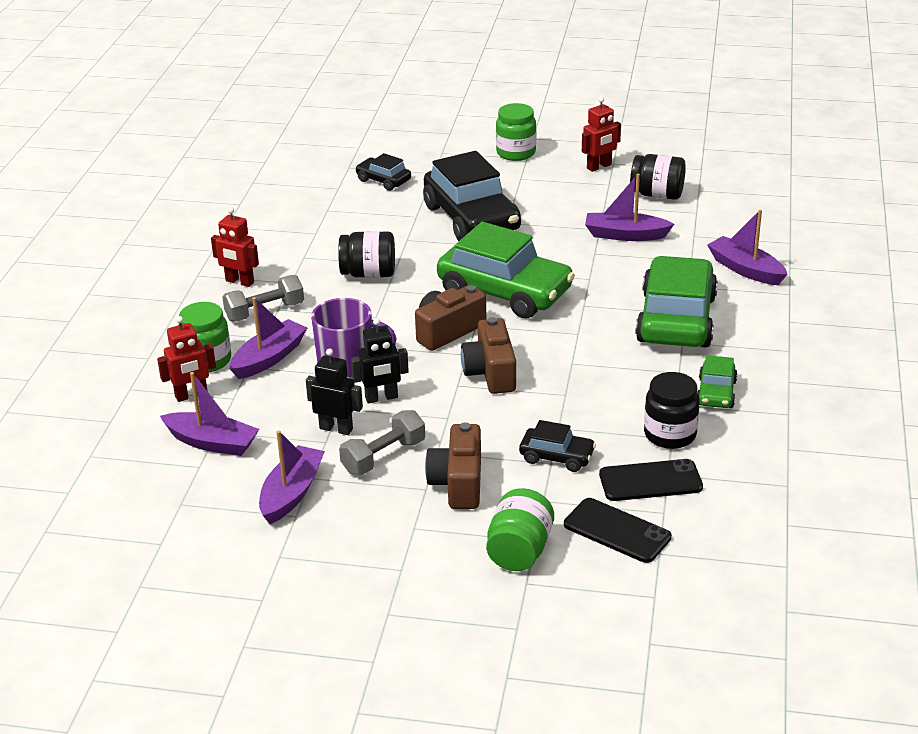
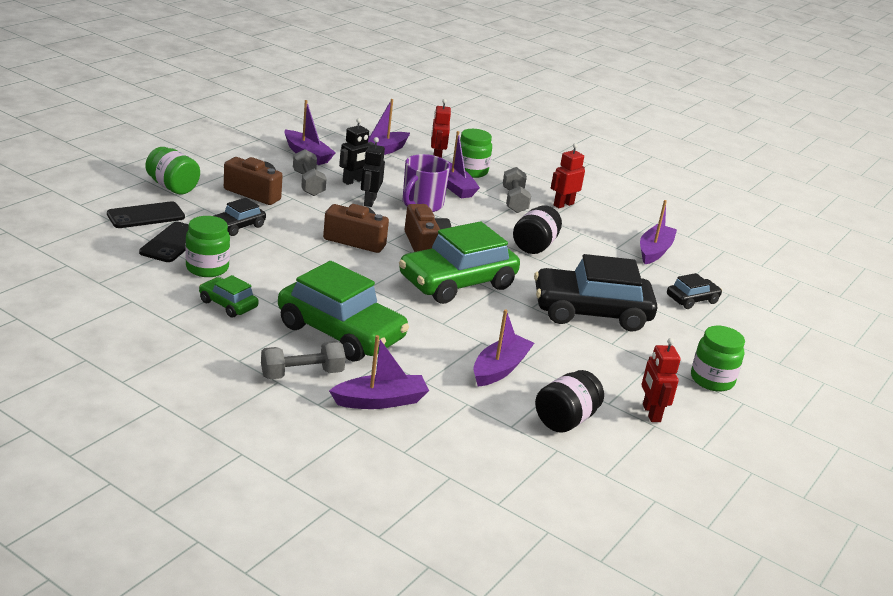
camera: 110 degrees right, 5 degrees down
black jar [644,372,700,449] -> green jar [185,216,230,277]
none -> grey dumbbell [261,341,346,379]
none -> purple boat [640,200,677,264]

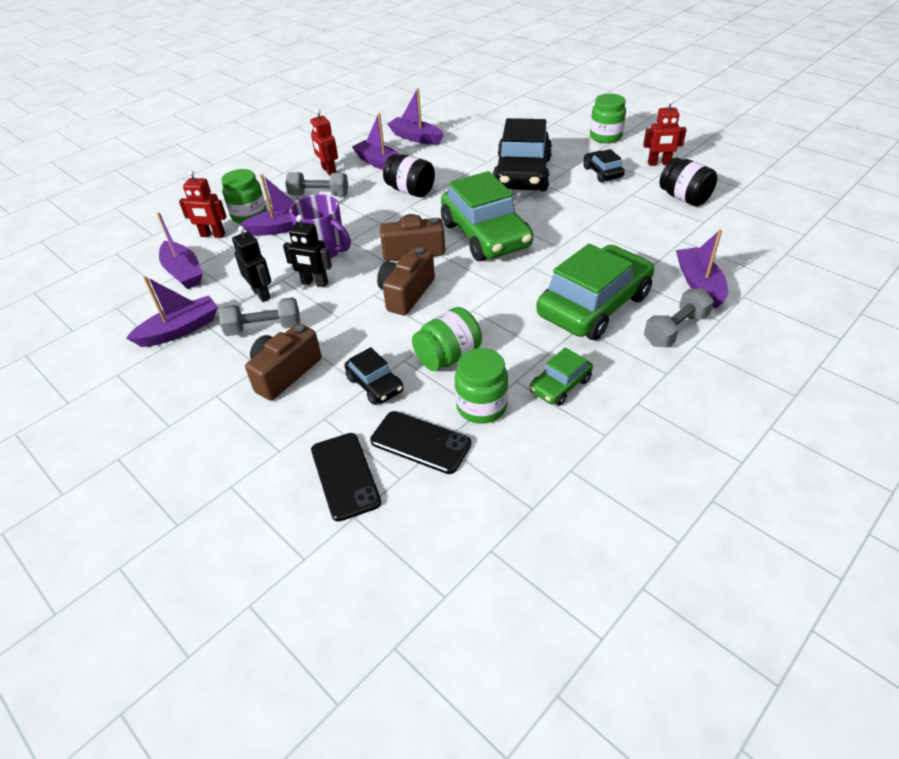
camera: 75 degrees left, 15 degrees up
green jar [145,147,200,195] -> green jar moved to [412,307,482,371]
grey dumbbell [261,341,346,379] -> grey dumbbell turned 60 degrees clockwise [644,288,714,347]
purple boat [473,309,534,387] -> purple boat moved to [352,113,401,170]
black car [667,273,722,309] -> black car moved to [583,149,625,182]

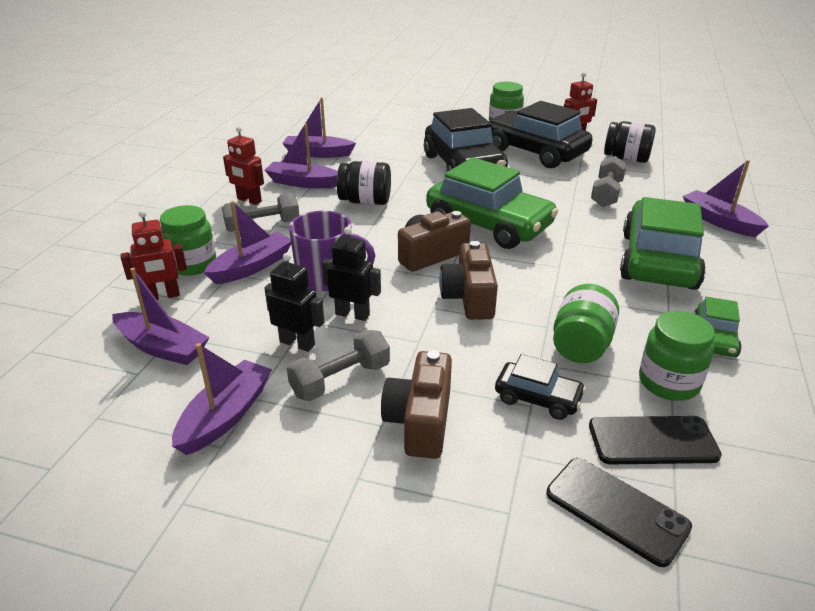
camera: 30 degrees left, 10 degrees down
black robot [283,215,332,287] -> black robot turned 150 degrees counterclockwise [322,227,381,321]
black car [583,149,625,182] -> black car [488,101,593,168], size x2.10
grey dumbbell [644,288,714,347] -> grey dumbbell moved to [591,156,627,207]

